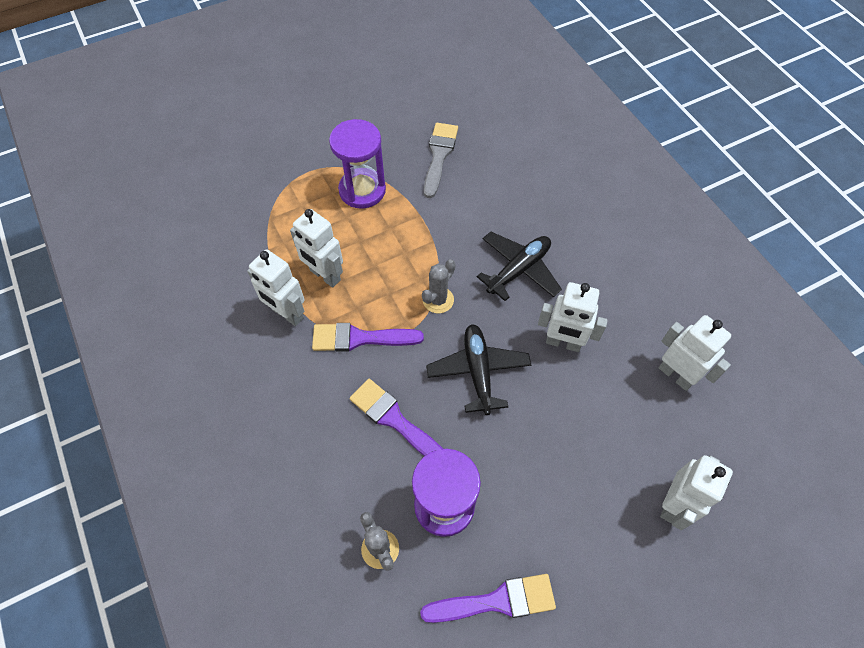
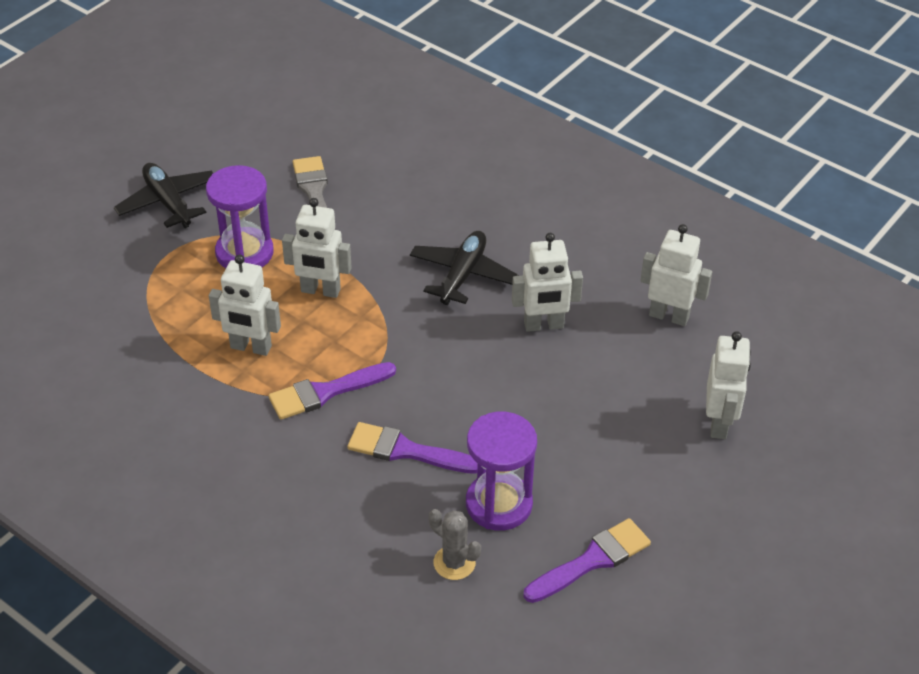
camera: 25 degrees left, 15 degrees down
white robot [247,250,305,326] -> white robot moved to [282,198,352,298]
grey cactus [422,259,455,313] -> none
black plane [426,324,531,415] -> black plane moved to [114,163,213,228]

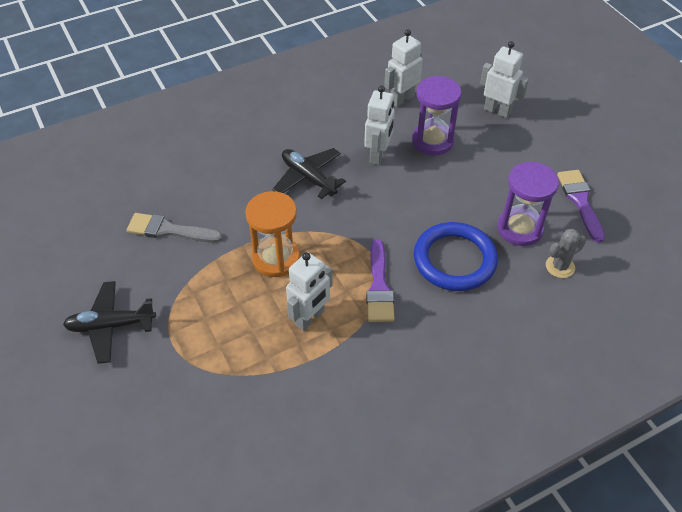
camera: 65 degrees left, 5 degrees up
purple hourglass [206,165,274,268] -> purple hourglass moved to [412,76,462,156]
white robot [282,198,352,298] -> orange hourglass [245,191,300,277]
purple brush [347,422,478,474] -> blue ring [414,222,498,291]

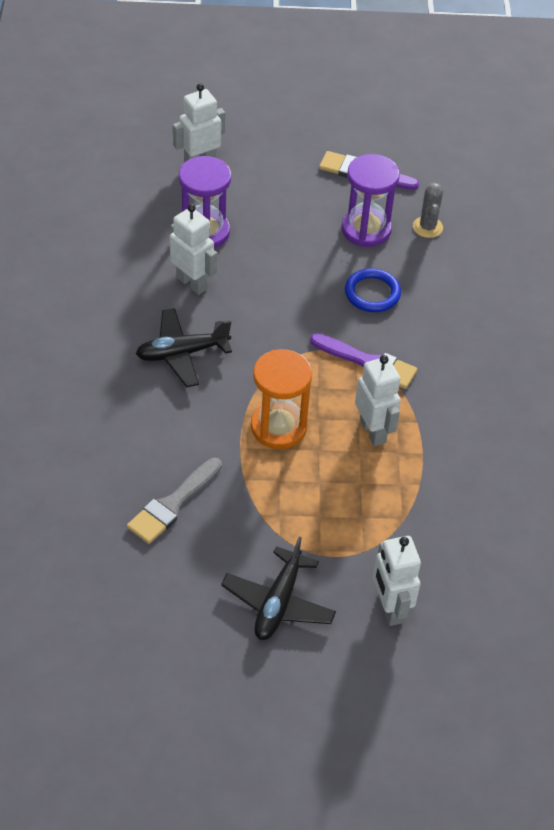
camera: 65 degrees left, 0 degrees up
white robot [384,29,423,107] -> white robot moved to [373,536,421,626]
blue ring [414,222,498,291] -> blue ring [345,268,401,312], size x0.62

